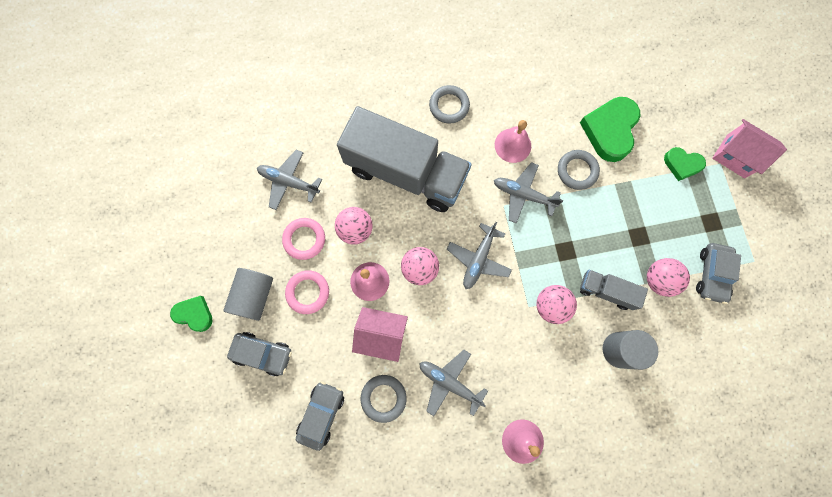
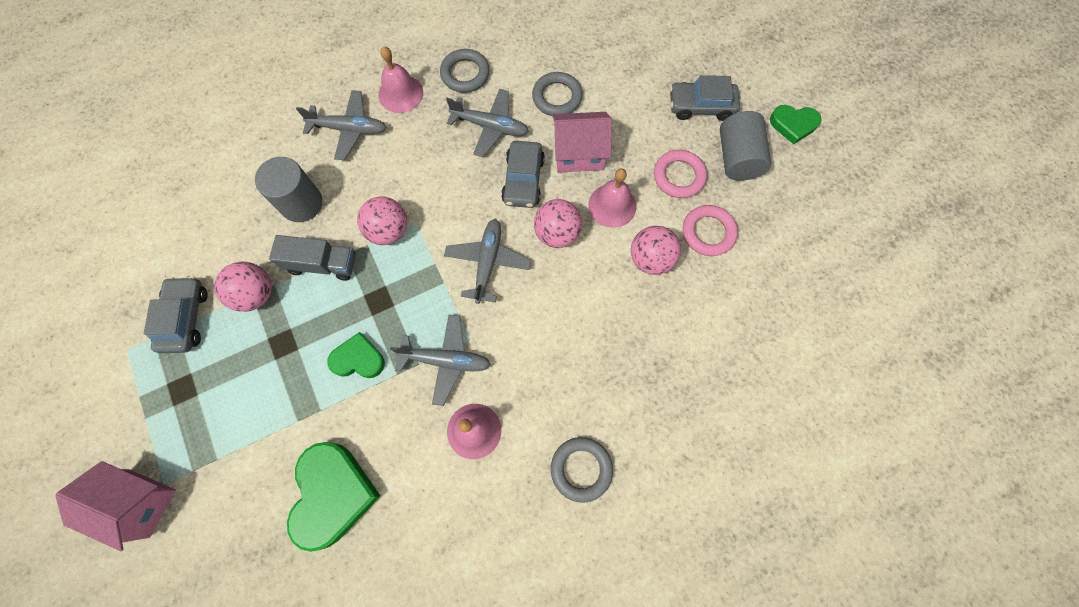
camera: 165 degrees right, 5 degrees down
grey plane [257,150,322,210] -> grey plane moved to [296,90,387,160]
grey car [296,381,344,451] -> grey car moved to [501,141,545,208]
grey truck [337,106,472,212] -> none
grey ring [558,150,600,190] -> grey ring moved to [440,49,490,93]
green heart [664,147,706,181] -> green heart moved to [327,332,385,378]

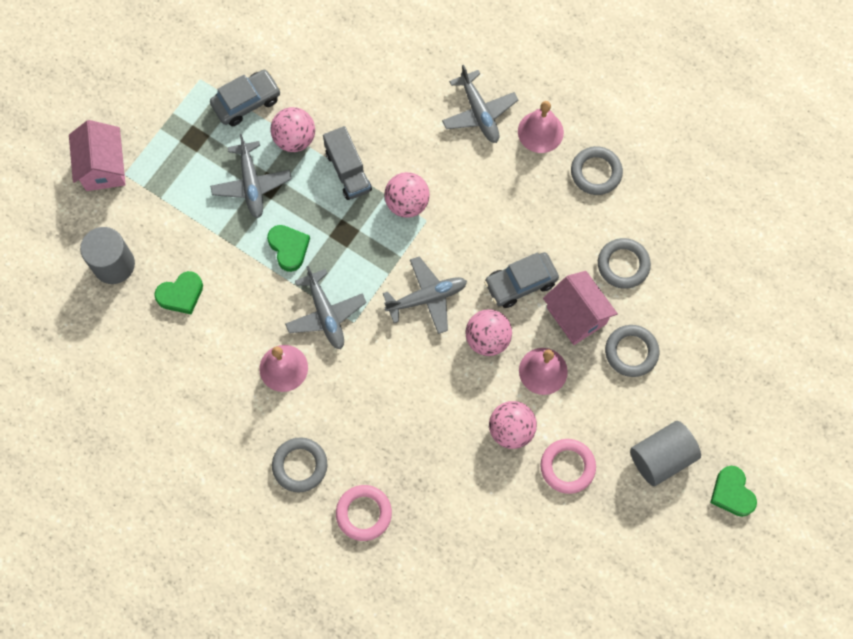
camera: 60 degrees right, 0 degrees up
grey cylinder [255,157,323,222] -> grey cylinder moved to [80,227,135,284]
green heart [287,442,380,552] -> green heart [154,271,203,314], size x0.58
grey plane [446,89,529,157] -> grey plane moved to [210,134,292,218]
pink ring [654,150,707,198] -> pink ring moved to [336,485,392,541]
grey car [670,75,740,121] -> none
none -> grey ring [605,325,659,377]

